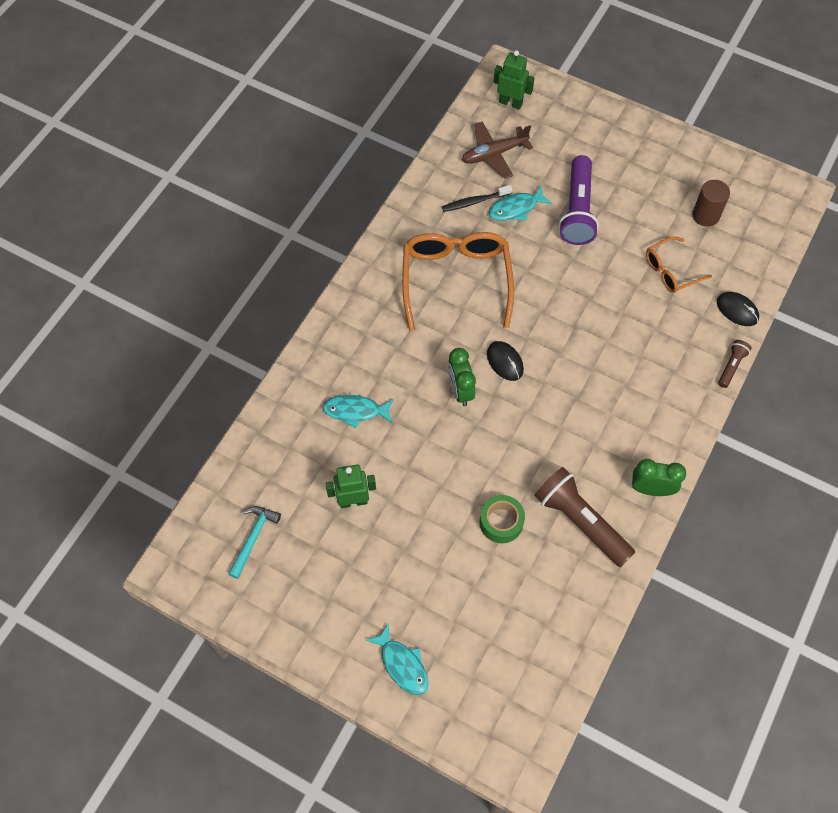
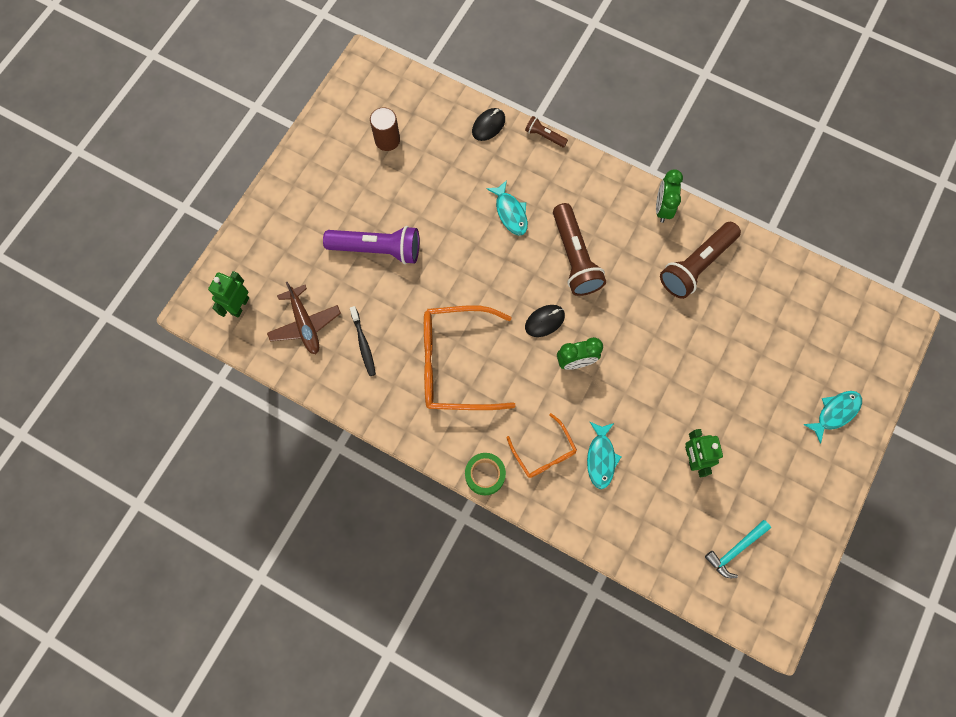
camera: 90 degrees left, 10 degrees up
turquoise hammer [228,506,281,579] -> turquoise hammer turned 60 degrees counterclockwise [705,520,771,578]
green tape [479,495,525,543] -> green tape moved to [465,453,506,495]
turquoise fish [488,186,552,221] -> turquoise fish moved to [486,180,528,236]
orange glasses [646,236,712,293] -> orange glasses moved to [506,413,577,478]
none -> brown flashlight [553,203,606,296]

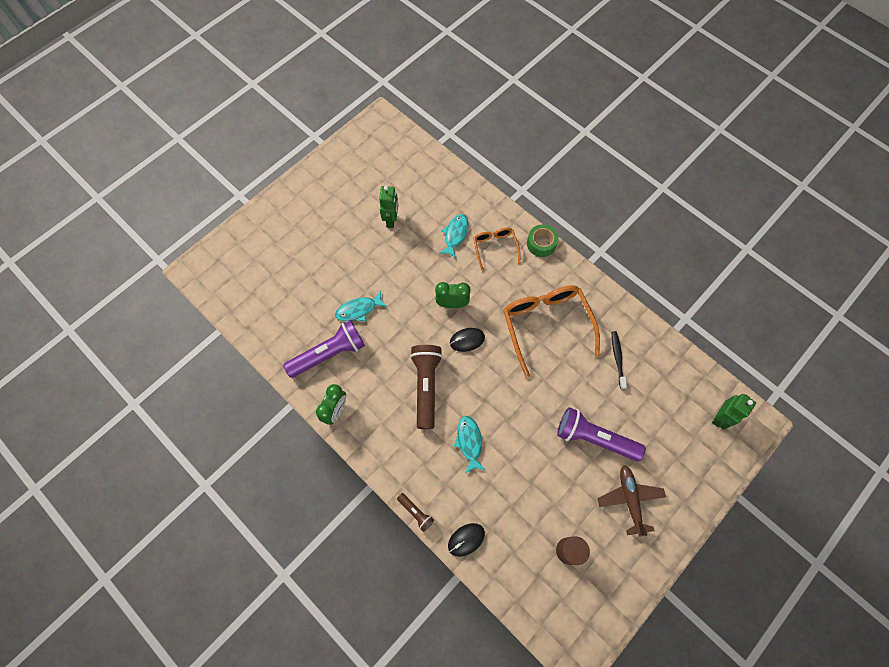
camera: 165 degrees left, 5 degrees down
brown plane [267,282,341,354] -> brown plane moved to [597,465,666,536]
orange glasses [424,305,516,410] -> orange glasses turned 120 degrees counterclockwise [503,285,600,378]
brown flashlight [660,222,741,299] -> purple flashlight [283,320,365,378]
turquoise hammer [705,520,771,578] -> none
turquoise fish [803,391,862,444] -> turquoise fish moved to [335,291,388,321]

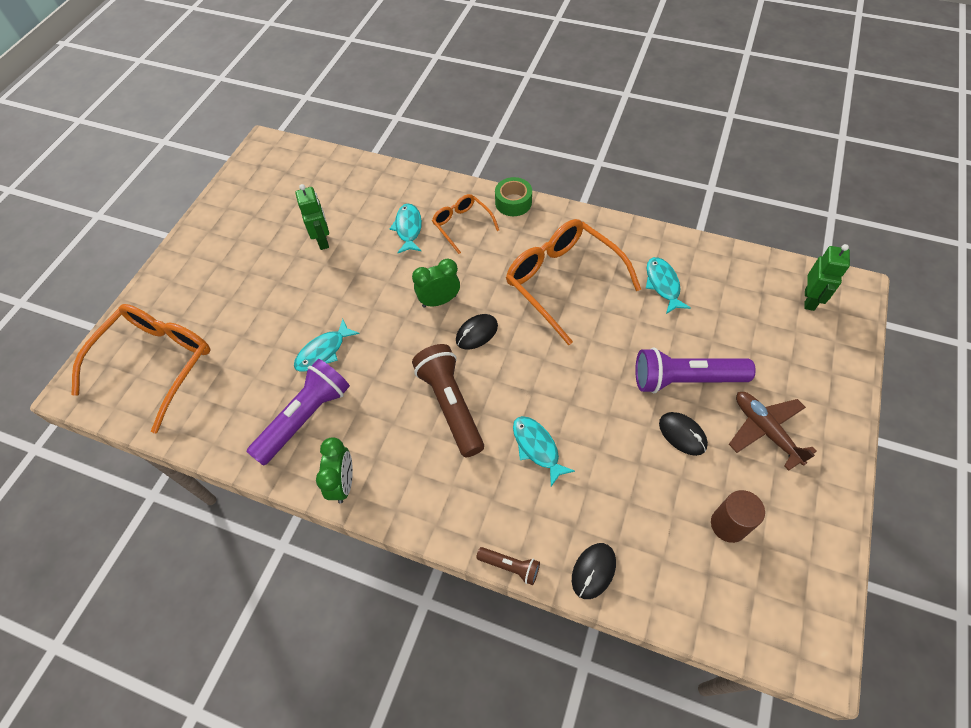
camera: 20 degrees left, 10 degrees down
black toothbrush [612,331,627,389] -> turquoise fish [646,257,691,314]
none -> orange glasses [71,304,211,434]
none -> black mouse [659,412,708,456]

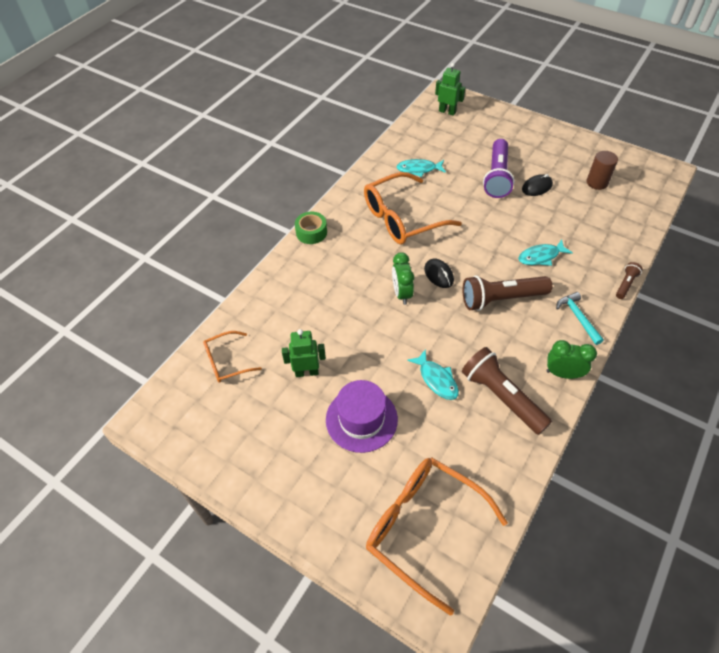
camera: 80 degrees left, 5 degrees down
purple flashlight [246,359,350,466] -> brown flashlight [462,347,552,435]
turquoise fish [390,204,422,253] -> none
orange glasses [432,194,499,254] -> orange glasses moved to [203,331,262,383]
black mouse [572,543,616,599] -> none
brown plane [729,392,817,471] -> none
none -> purple hat [326,380,398,453]
none -> turquoise hammer [556,292,604,345]

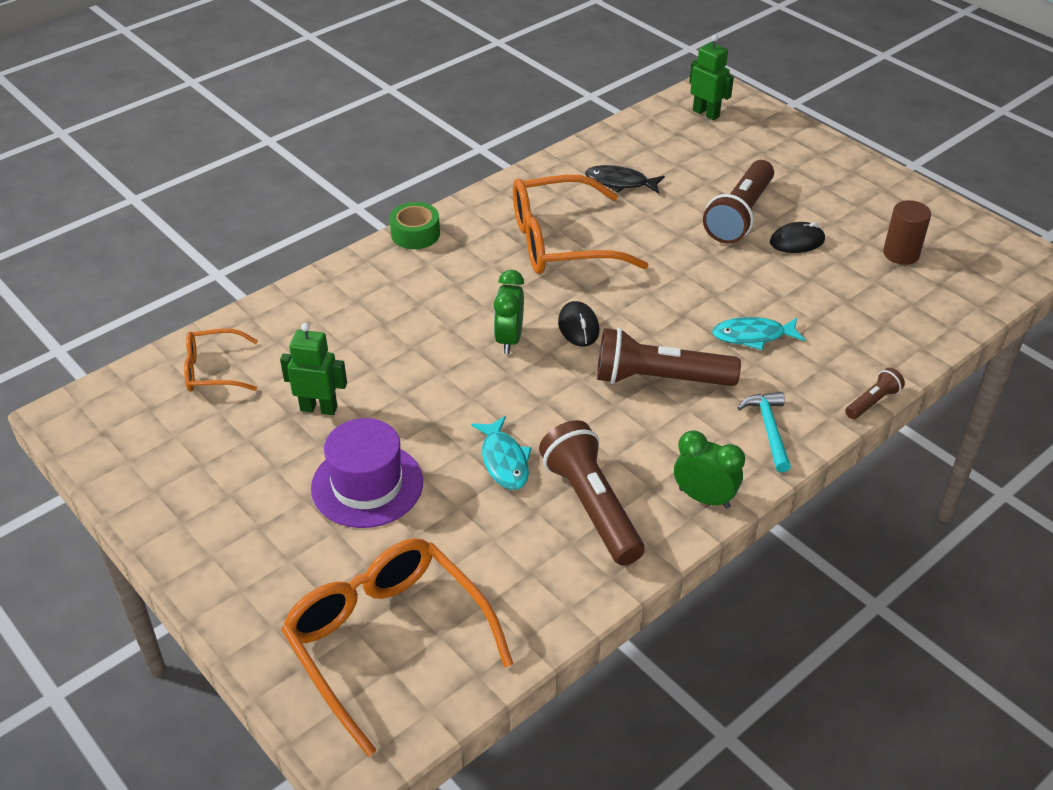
camera: 15 degrees right, 10 degrees down
turquoise fish [397,159,446,177] -> black fish [585,165,665,194]
purple flashlight [483,139,515,198] -> brown flashlight [703,160,774,244]

